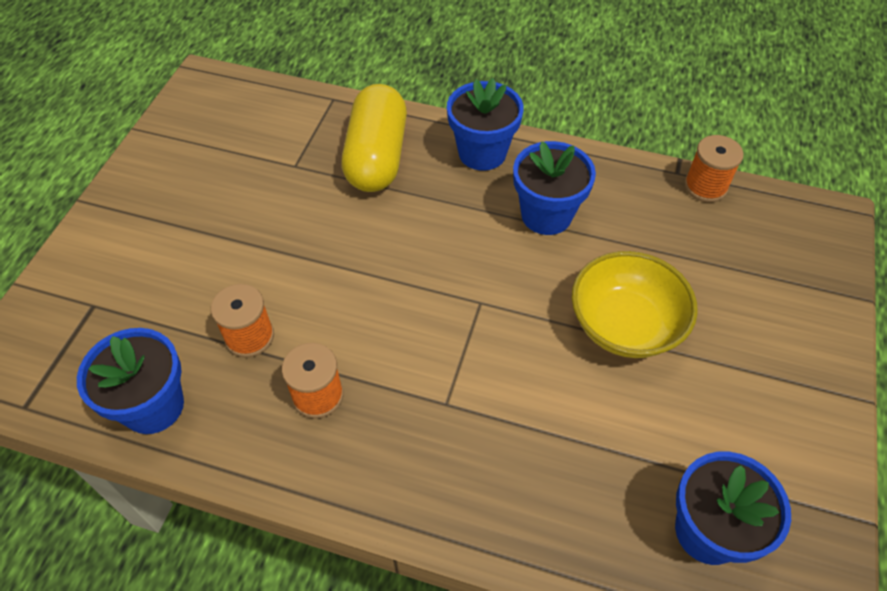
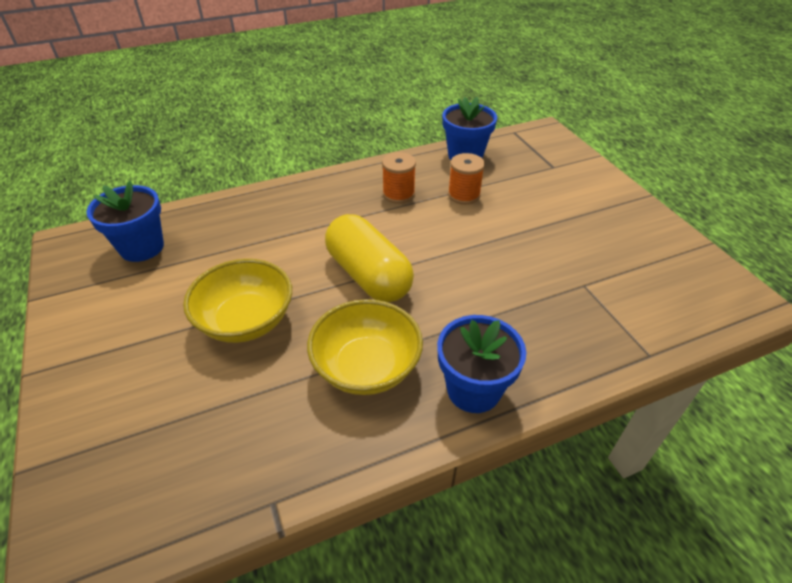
camera: 140 degrees right, 10 degrees down
yellow capsule [342,84,407,192] -> yellow capsule moved to [325,214,414,302]
blue flower pot [513,141,596,235] -> yellow bowl [307,299,423,395]
orange spool [684,135,744,202] -> none

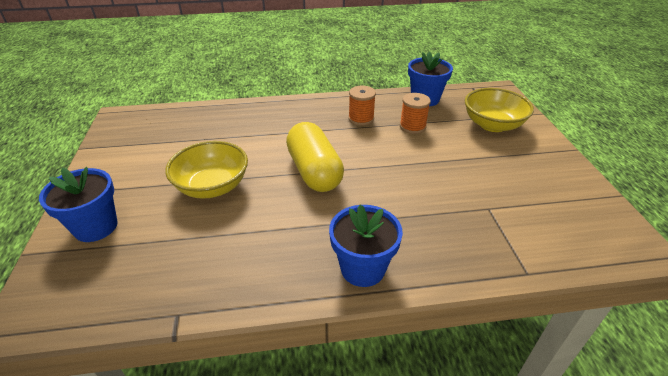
camera: 15 degrees right, 5 degrees down
blue flower pot [86,181,164,262] -> blue flower pot moved to [39,167,118,242]
yellow bowl [307,299,423,395] -> yellow bowl moved to [465,88,534,132]

